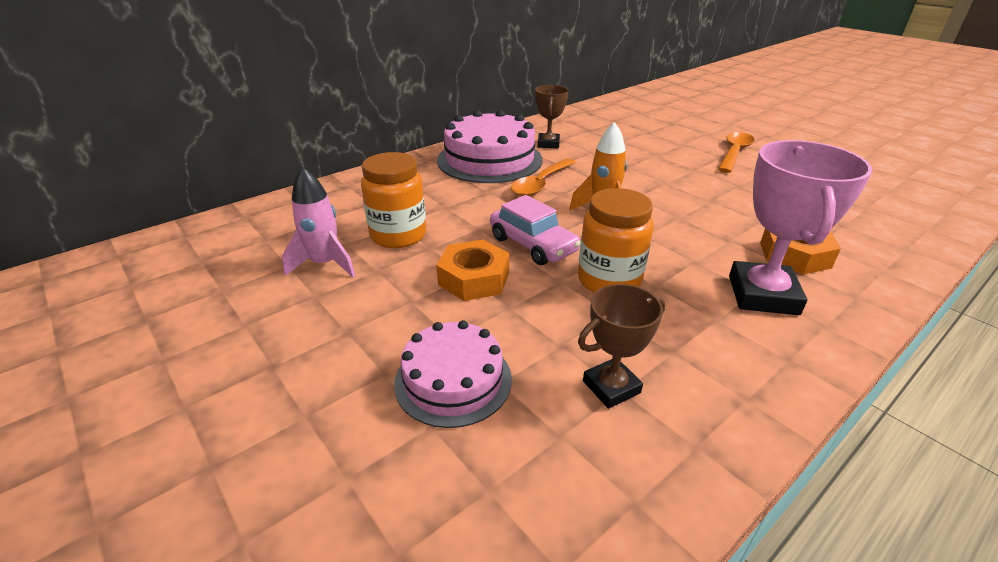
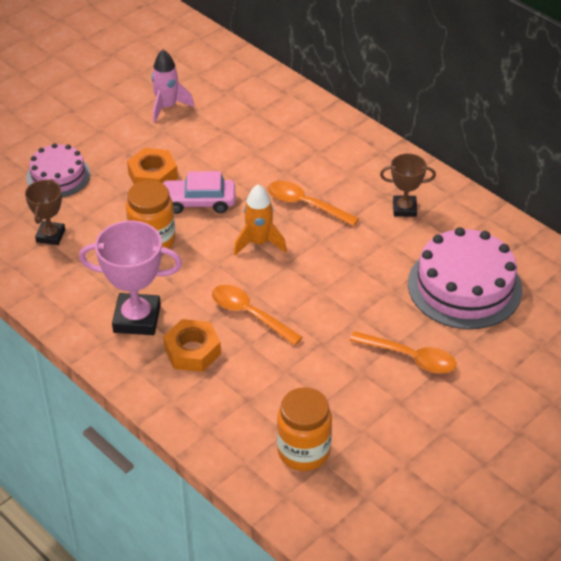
camera: 85 degrees right, 10 degrees up
orange jar [361,152,426,248] -> orange jar moved to [277,387,332,471]
pink cake [437,110,543,183] -> pink cake moved to [408,227,522,329]
pink car [490,195,581,265] -> pink car turned 45 degrees clockwise [162,171,235,214]
brown trophy [578,284,665,409] -> brown trophy turned 45 degrees clockwise [25,179,65,245]
none -> orange spoon [212,285,303,345]

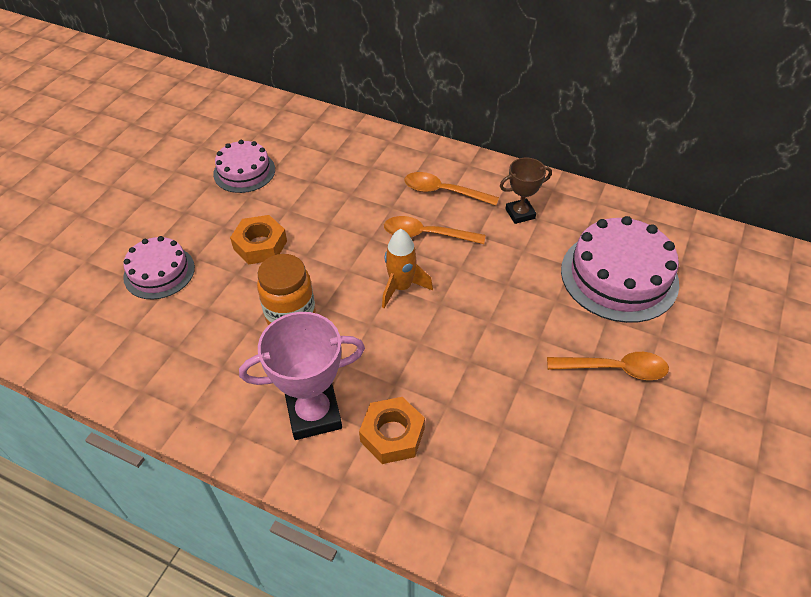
camera: 20 degrees left, 5 degrees up
brown trophy [25,179,65,245] -> none
pink rocket [151,49,194,123] -> pink cake [213,140,275,193]
pink car [162,171,235,214] -> none
orange spoon [212,285,303,345] -> orange spoon moved to [404,172,499,206]
orange jar [277,387,332,471] -> none

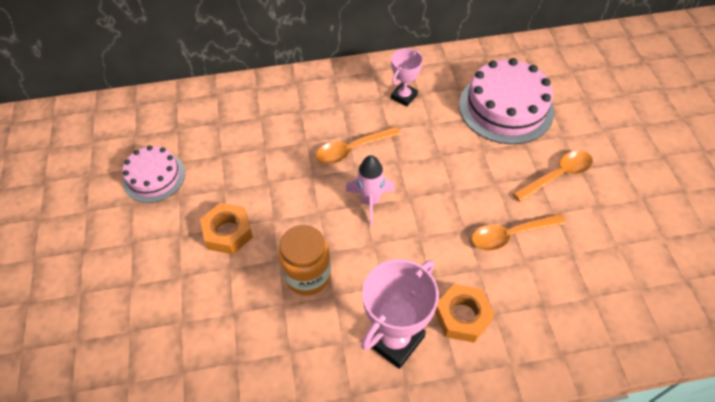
camera: 35 degrees left, 5 degrees up
pink cake [123,236,195,299] -> none
orange rocket [382,229,433,308] -> pink rocket [346,155,395,226]
orange spoon [404,172,499,206] -> orange spoon moved to [471,214,566,251]
brown trophy [500,158,552,224] -> pink trophy [391,48,423,106]

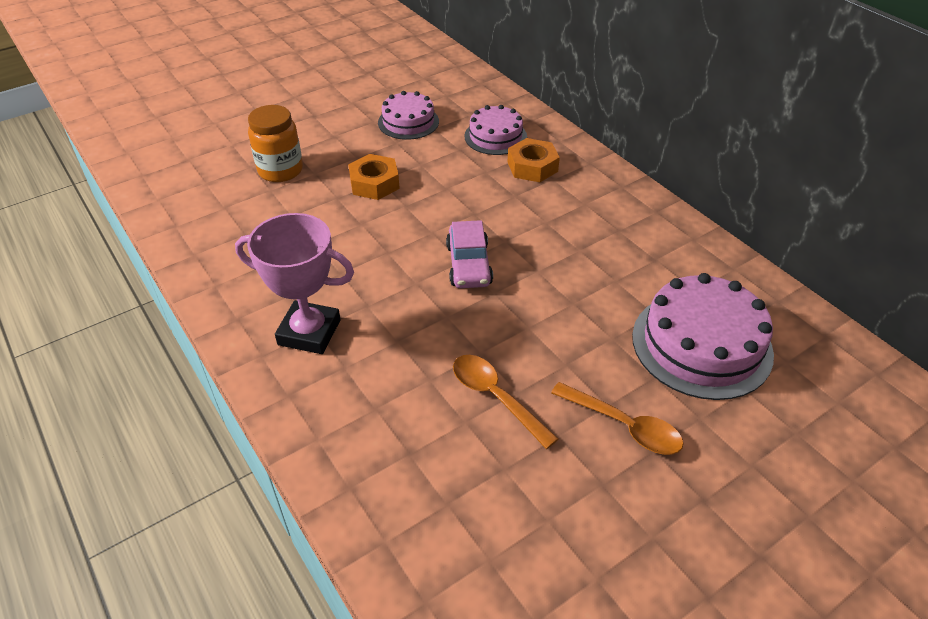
camera: 65 degrees right, 10 degrees down
orange jar [278,225,331,296] -> orange jar moved to [248,105,303,182]
orange spoon [316,126,401,164] -> none
pink rocket [346,155,395,226] -> pink car [446,220,493,288]
pink trophy [391,48,423,106] -> none
orange nut [435,284,495,343] -> orange nut moved to [508,138,560,182]
none -> pink cake [464,105,527,155]

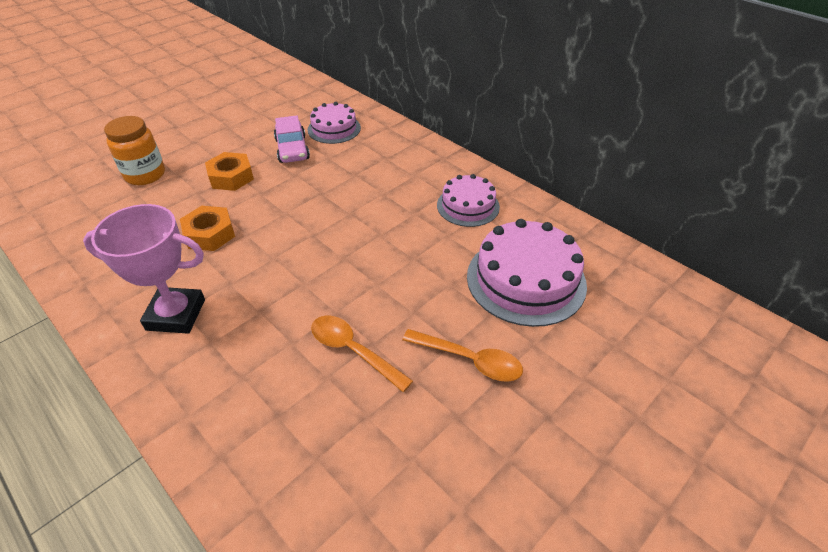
camera: 10 degrees left, 0 degrees up
pink cake [378,91,439,140] -> pink cake moved to [437,174,500,227]
pink car [446,220,493,288] -> pink car moved to [274,115,310,163]
orange nut [508,138,560,182] -> orange nut moved to [180,206,235,251]

